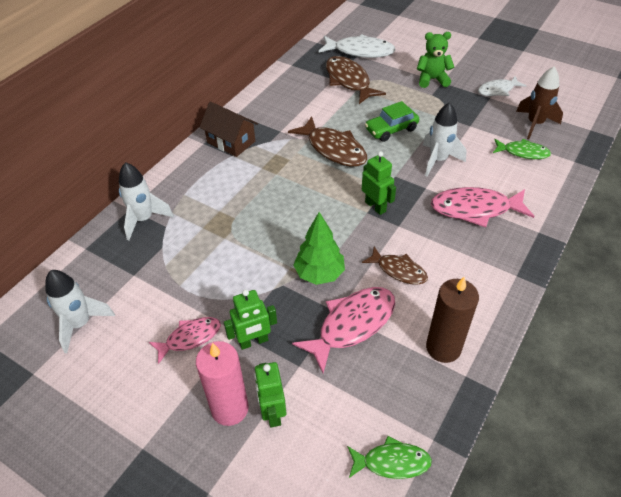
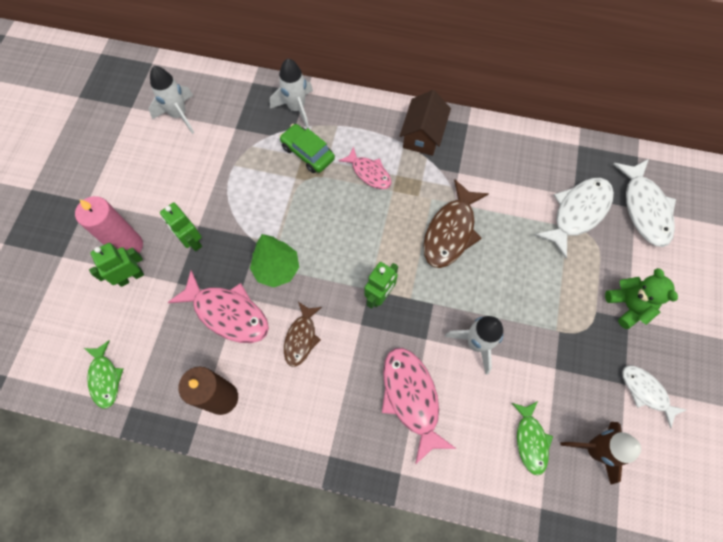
camera: 70 degrees right, 20 degrees up
pink fish [149,317,221,364] -> pink fish moved to [339,146,391,189]
brown fish [326,56,386,104] -> white fish [535,178,614,259]
green car [365,101,419,142] -> green car moved to [280,124,335,173]

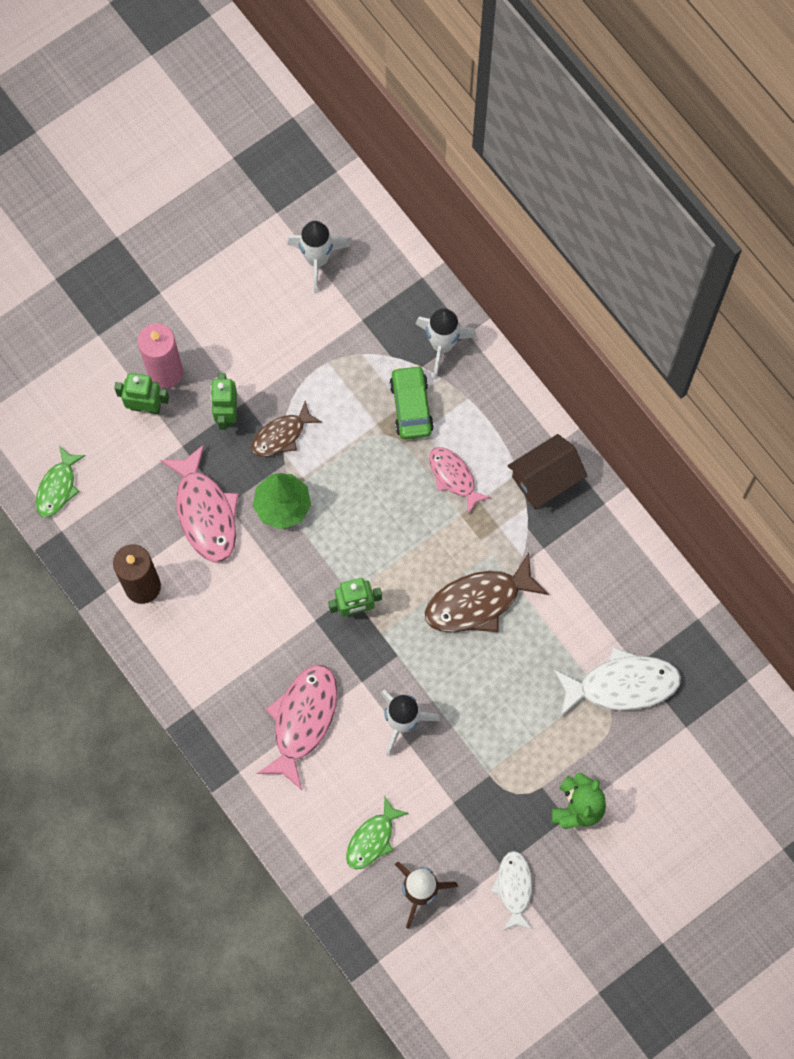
camera: 40 degrees right, 5 degrees up
brown fish [284,302,322,367] -> brown fish moved to [251,401,321,457]
pink fish [339,146,391,189] -> pink fish turned 150 degrees clockwise [429,447,491,515]
white fish [613,159,676,247] -> none

